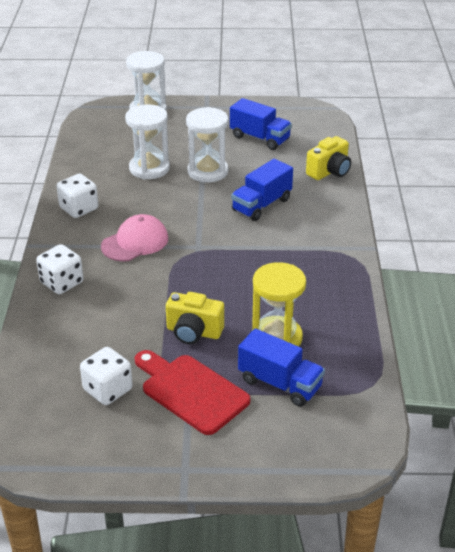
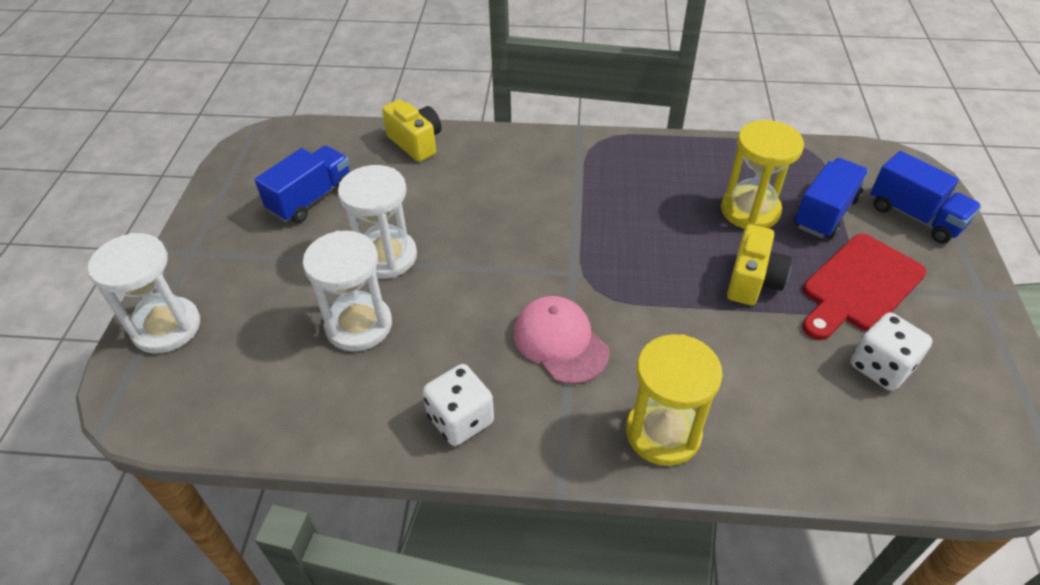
camera: 85 degrees left, 10 degrees up
white dice [36,244,83,294] -> yellow hourglass [626,334,723,466]
blue truck [231,159,293,221] -> blue truck moved to [870,151,981,243]

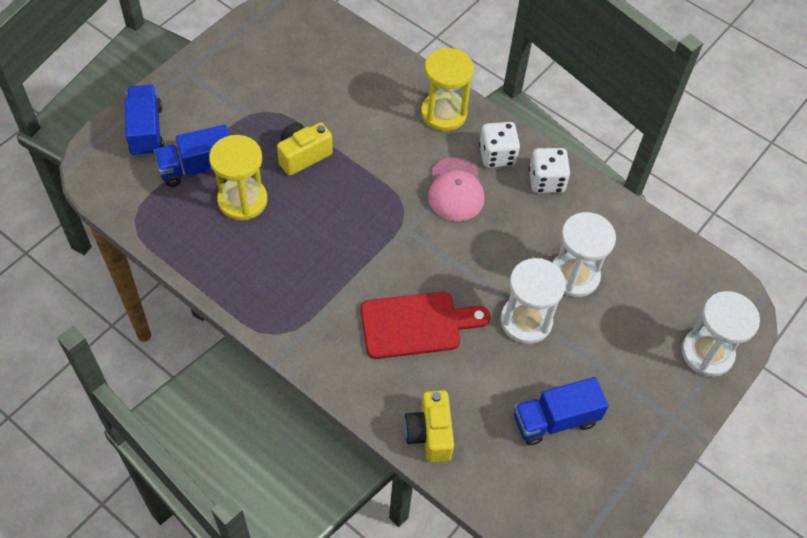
camera: 150 degrees left, 10 degrees up
red cutting board [802,234,926,340] -> red cutting board moved to [361,292,490,359]
white dice [850,313,933,391] -> white dice moved to [479,122,520,168]

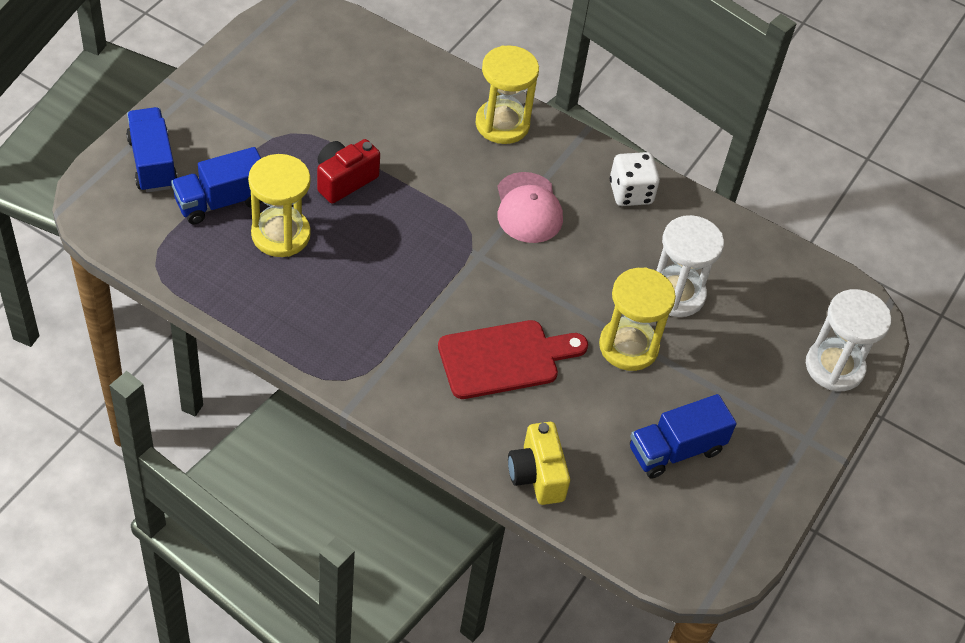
camera: 10 degrees left, 5 degrees down
yellow camera [277,122,333,176] -> red camera [317,139,380,204]
white dice [479,122,520,168] -> none
white hourglass [500,258,566,344] -> yellow hourglass [599,267,676,371]

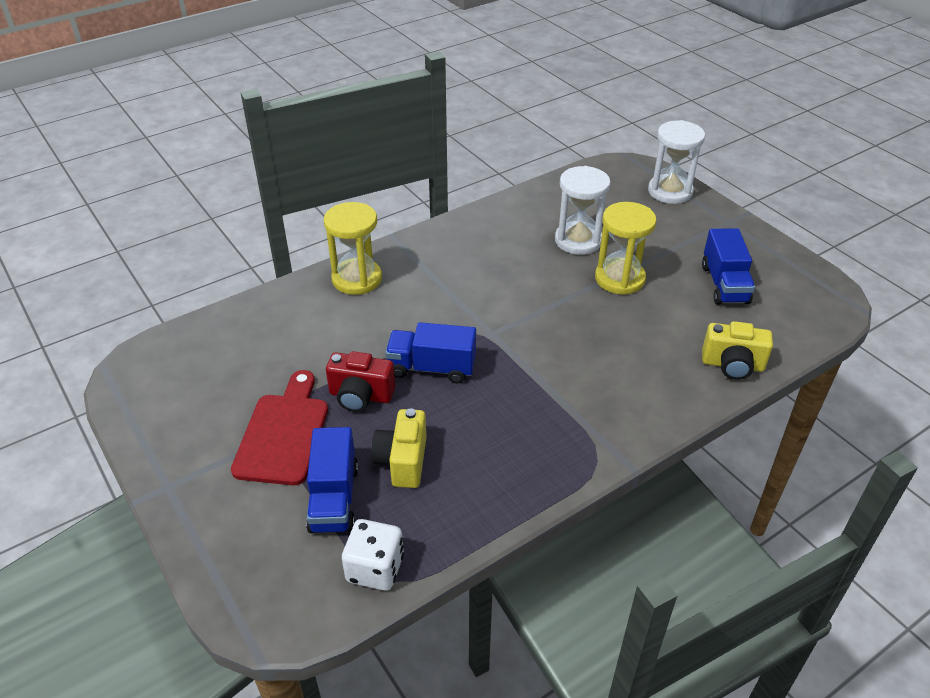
camera: 60 degrees left, 10 degrees down
blue truck [126,107,178,193] -> blue truck moved to [385,322,476,383]
yellow hourglass [248,154,311,257] -> yellow camera [371,408,427,488]
red camera [317,139,380,204] -> red camera turned 60 degrees counterclockwise [326,351,395,412]
red cutting board [438,320,588,399] -> red cutting board moved to [231,370,328,485]
pink cap [498,172,563,243] -> none
white dice [610,152,660,206] -> white dice moved to [342,519,404,591]

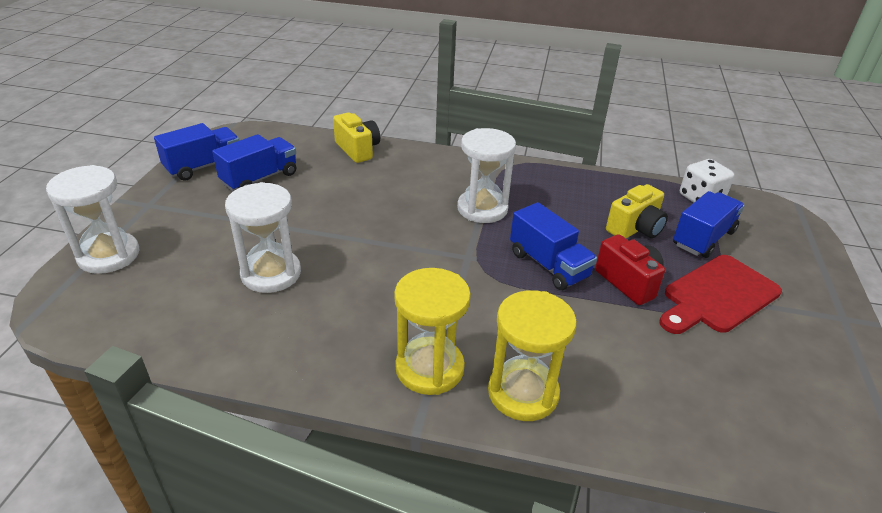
camera: 135 degrees left, 5 degrees down
yellow hourglass [595,202,656,295] -> yellow hourglass moved to [394,268,471,395]
none -> blue truck [154,123,240,181]
none -> white hourglass [457,128,516,223]

